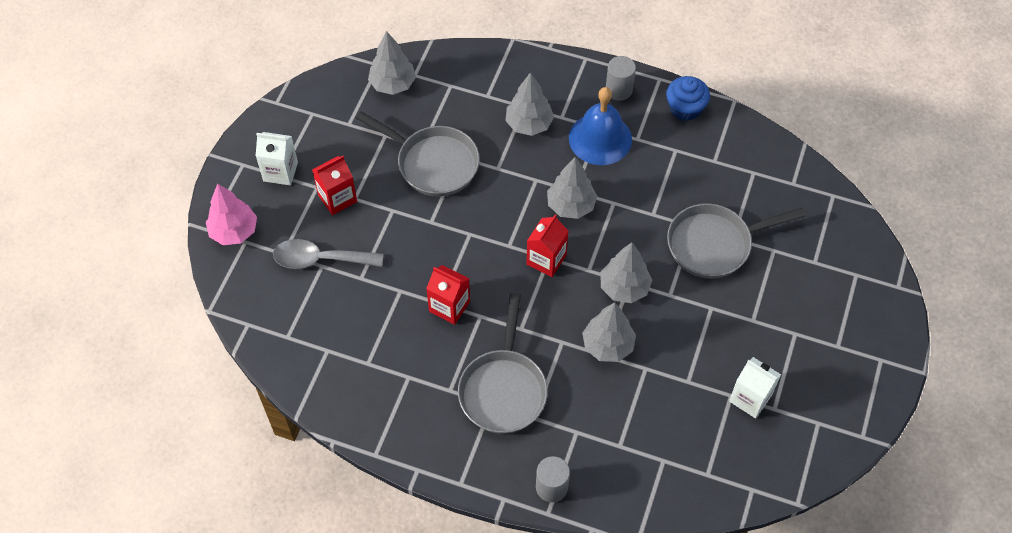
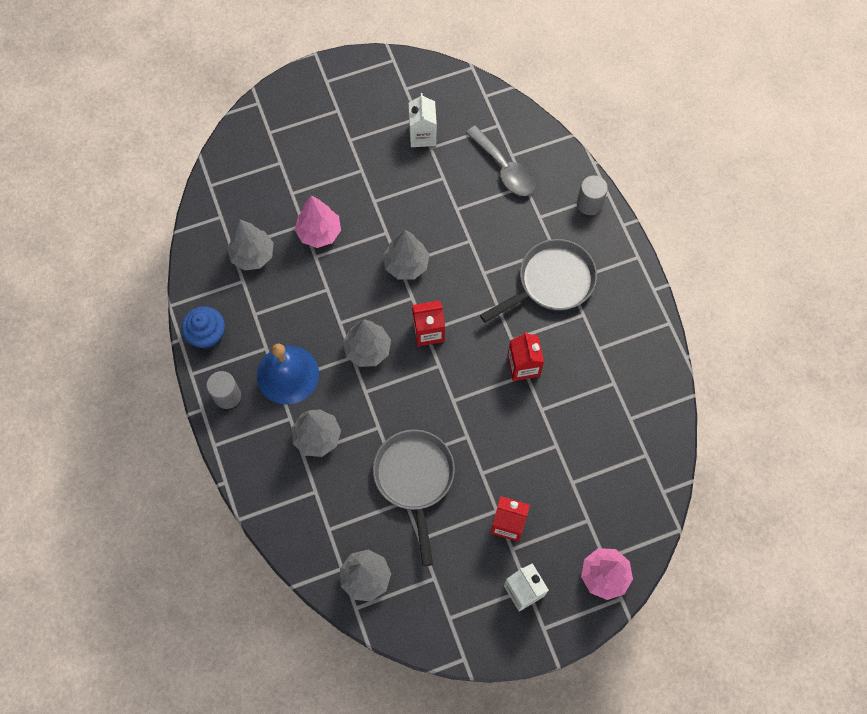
camera: 130 degrees left, 10 degrees up
grey spoon [273,239,383,269] -> grey spoon moved to [466,126,535,196]
grey tree [582,302,636,362] -> grey tree moved to [227,220,274,271]
grey pan [667,203,806,279] -> pink tree [295,196,341,248]

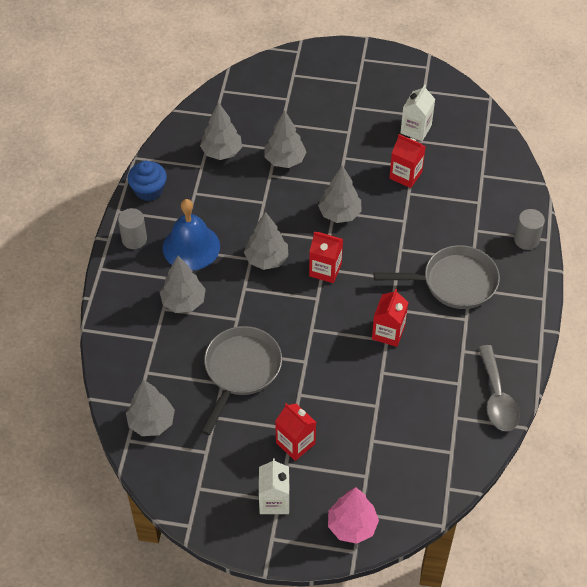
camera: 30 degrees right, 15 degrees down
pink tree [295,196,341,248] -> grey tree [264,110,306,168]
grey spoon [466,126,535,196] -> grey spoon moved to [478,345,520,431]
none -> red carton [389,134,426,188]

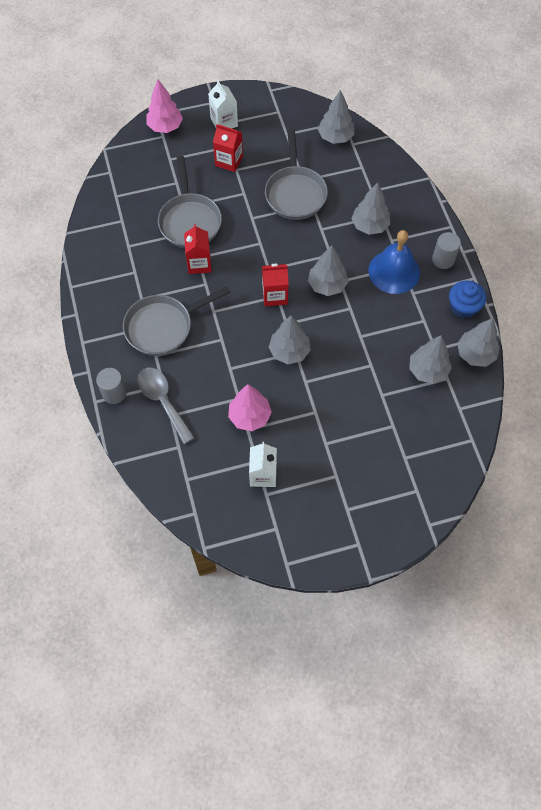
camera: 155 degrees right, 10 degrees up
grey tree [264,110,306,168] -> grey tree moved to [457,318,500,367]
red carton [389,134,426,188] -> pink tree [228,384,272,431]
grey spoon [478,345,520,431] -> grey spoon moved to [137,367,195,444]
none -> grey pan [158,156,222,248]

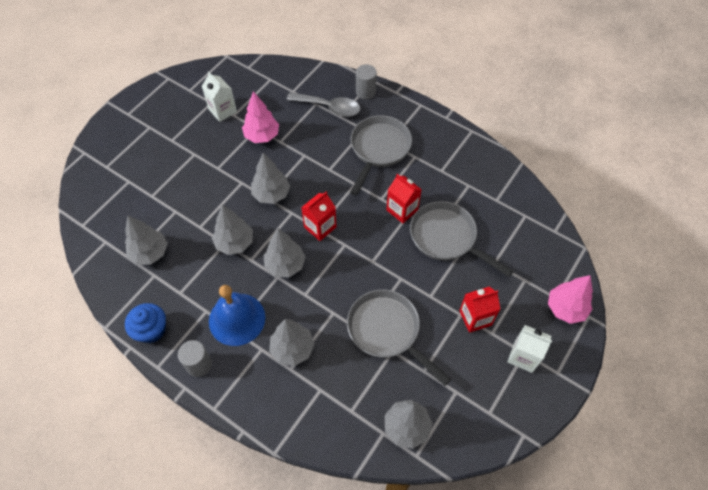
camera: 140 degrees right, 5 degrees down
grey tree [457,318,500,367] -> grey tree moved to [212,205,253,255]

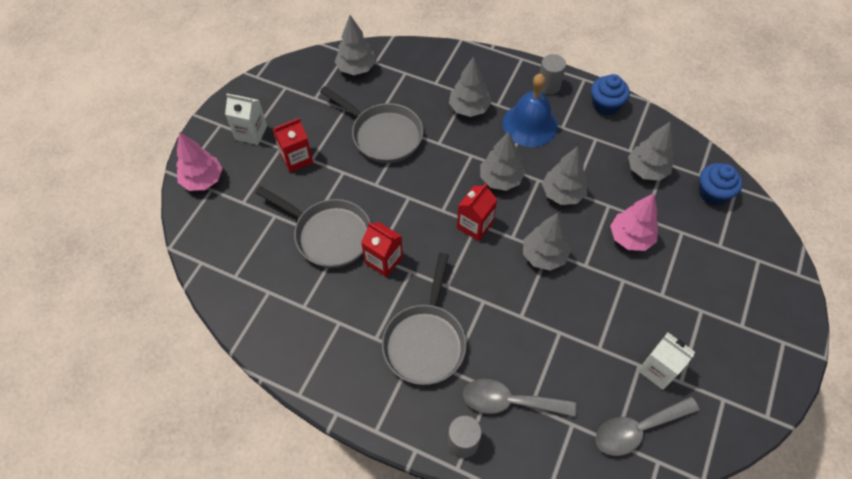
camera: 170 degrees right, 0 degrees up
pink tree [242,91,279,143] -> pink tree moved to [610,193,658,251]
none -> grey spoon [596,396,700,456]
none -> blue cupcake [699,163,743,205]

